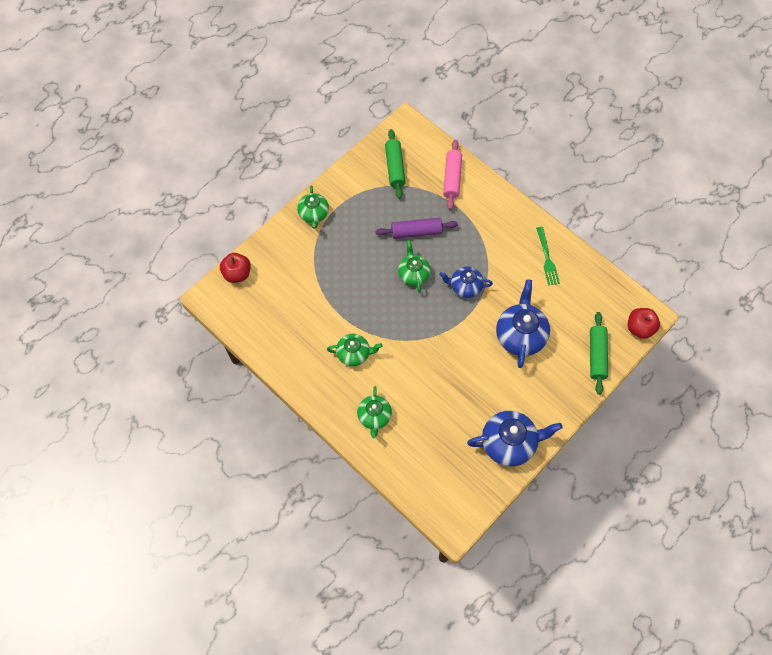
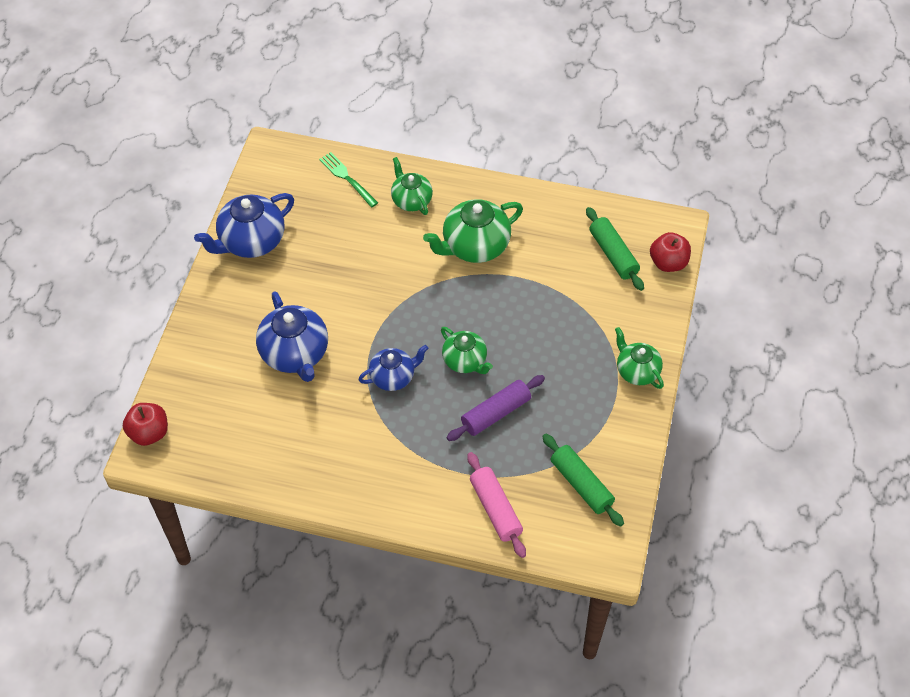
camera: 150 degrees right, 10 degrees down
green teapot [327,334,383,366] -> green teapot [423,199,523,263], size x1.60
green fork [536,227,560,286] -> green fork moved to [319,152,378,207]
green rolling pin [590,312,608,395] -> green rolling pin moved to [586,207,644,291]

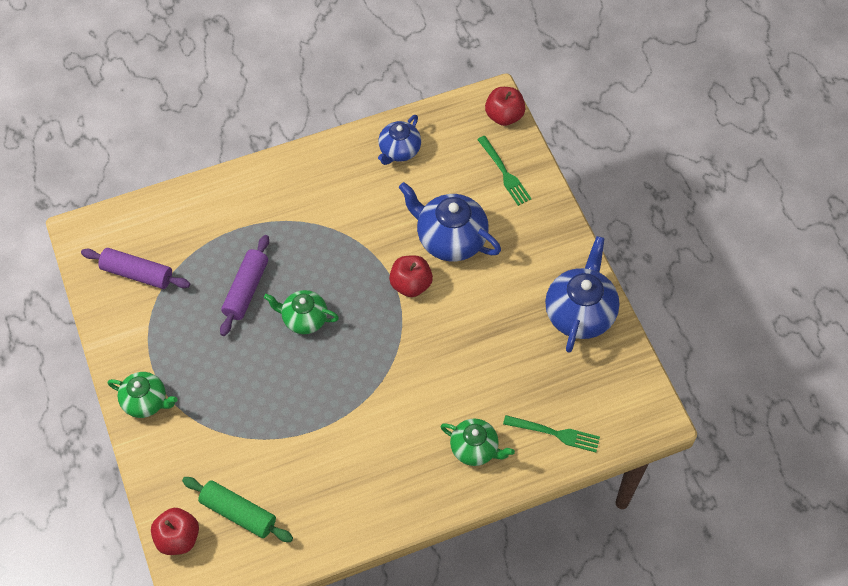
camera: 145 degrees right, 5 degrees up
blue teapot [358,345,428,391] -> blue teapot moved to [378,115,421,165]
green teapot [423,199,523,263] -> none
pink rolling pin [467,452,526,558] -> none
green rolling pin [542,434,624,527] -> purple rolling pin [81,248,190,289]
none -> red apple [389,255,433,297]
none -> green fork [477,136,531,206]

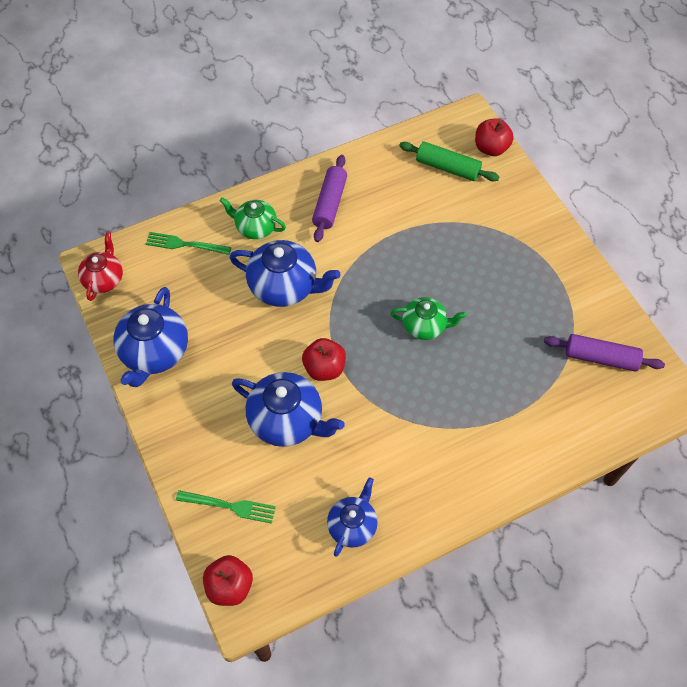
camera: 175 degrees right, 0 degrees up
green teapot [108,372,178,418] -> none
purple rolling pin [220,235,269,336] -> purple rolling pin moved to [312,155,347,242]
green fork [477,136,531,206] -> green fork turned 135 degrees clockwise [176,490,276,524]
none -> red teapot [78,232,123,301]
none -> blue teapot [229,240,341,307]

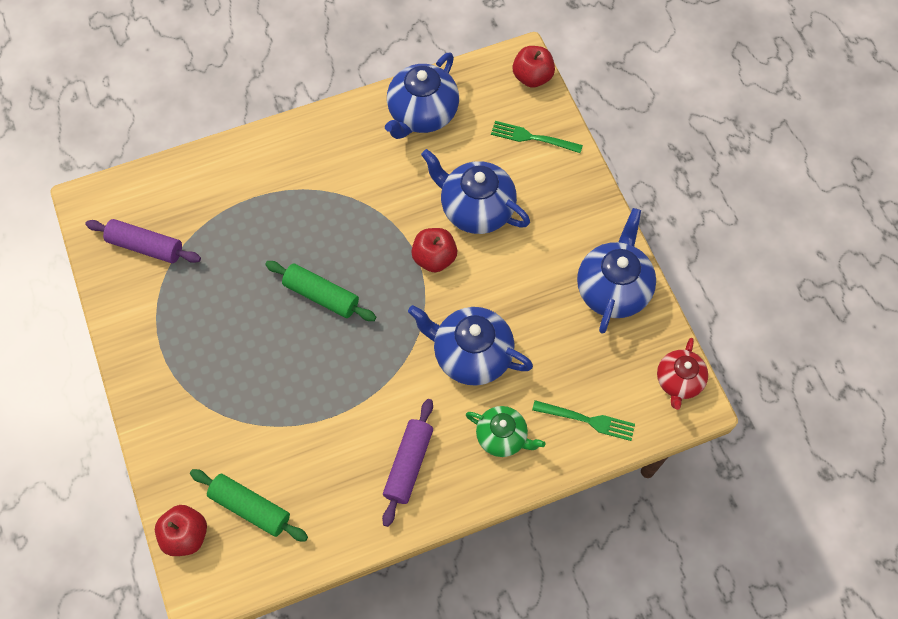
camera: 175 degrees left, 5 degrees up
blue teapot [327,477,378,556] -> blue teapot [385,52,459,139], size x1.60
green teapot [390,297,466,340] -> green rolling pin [265,261,376,321]

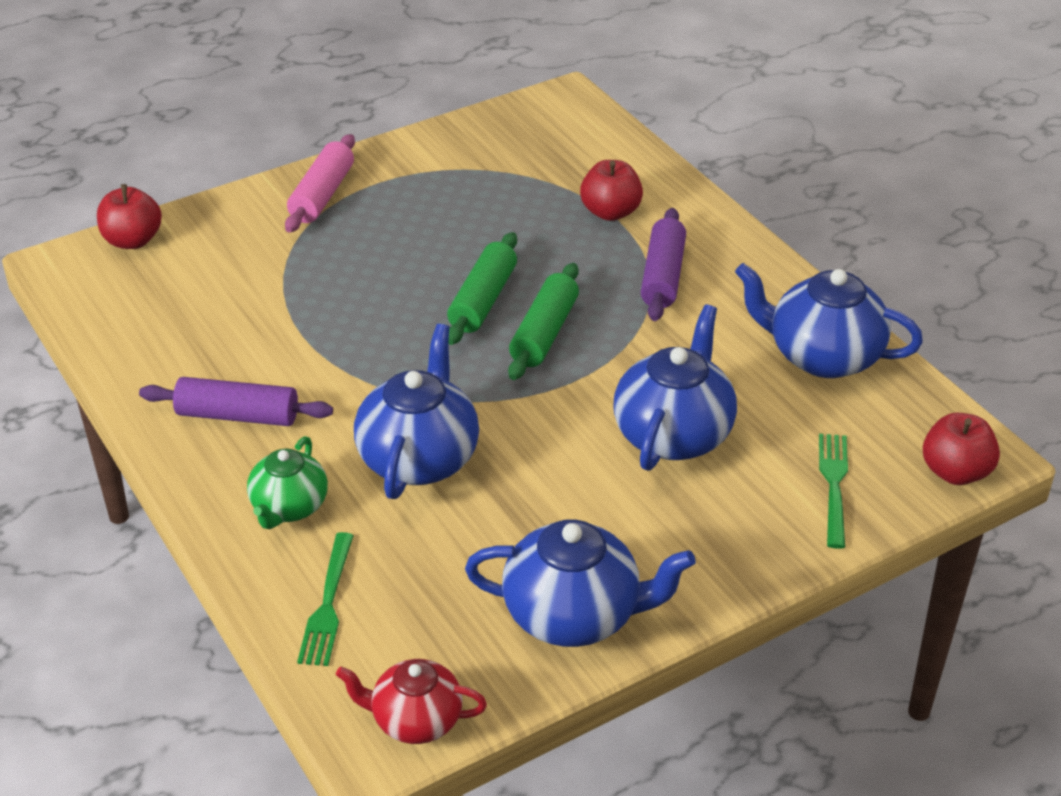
camera: 80 degrees right, 25 degrees down
purple rolling pin [85,219,201,263] -> purple rolling pin moved to [641,208,686,321]
green rolling pin [190,469,308,542] -> green rolling pin moved to [508,263,579,380]
red apple [411,228,457,273] -> red apple moved to [580,160,643,221]
none -> pink rolling pin [285,134,355,233]

